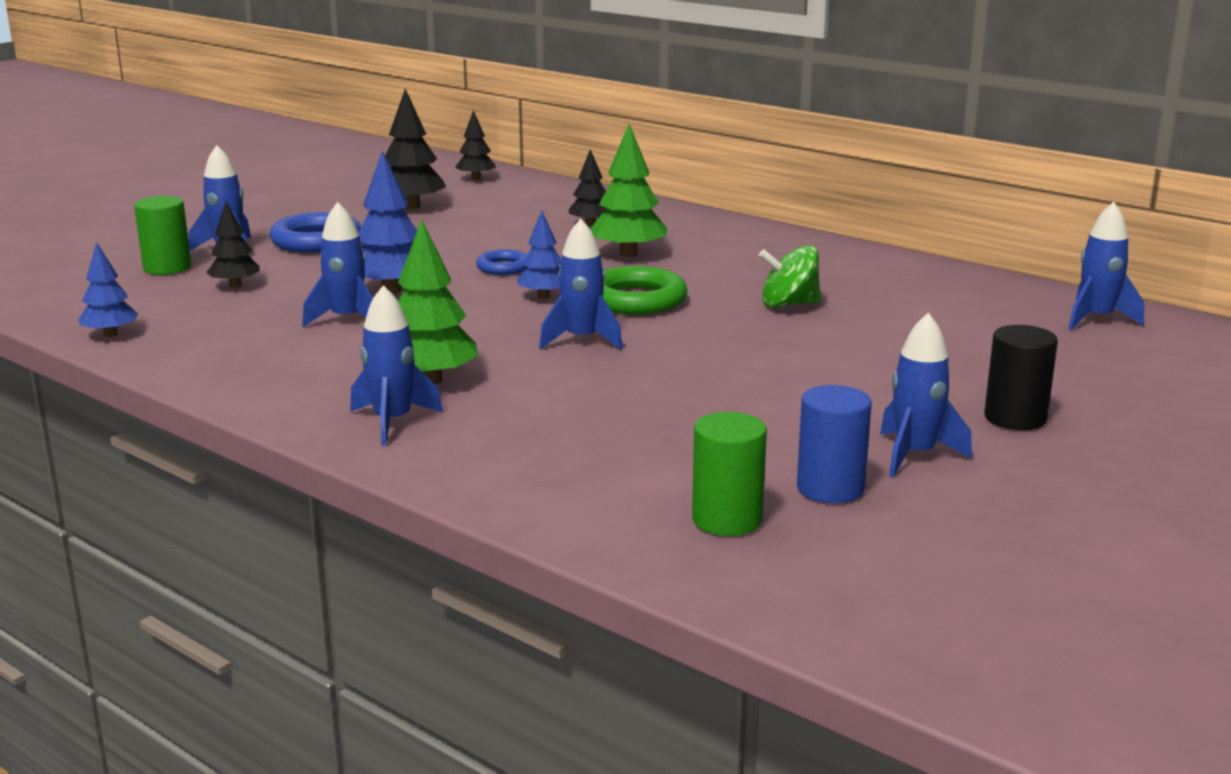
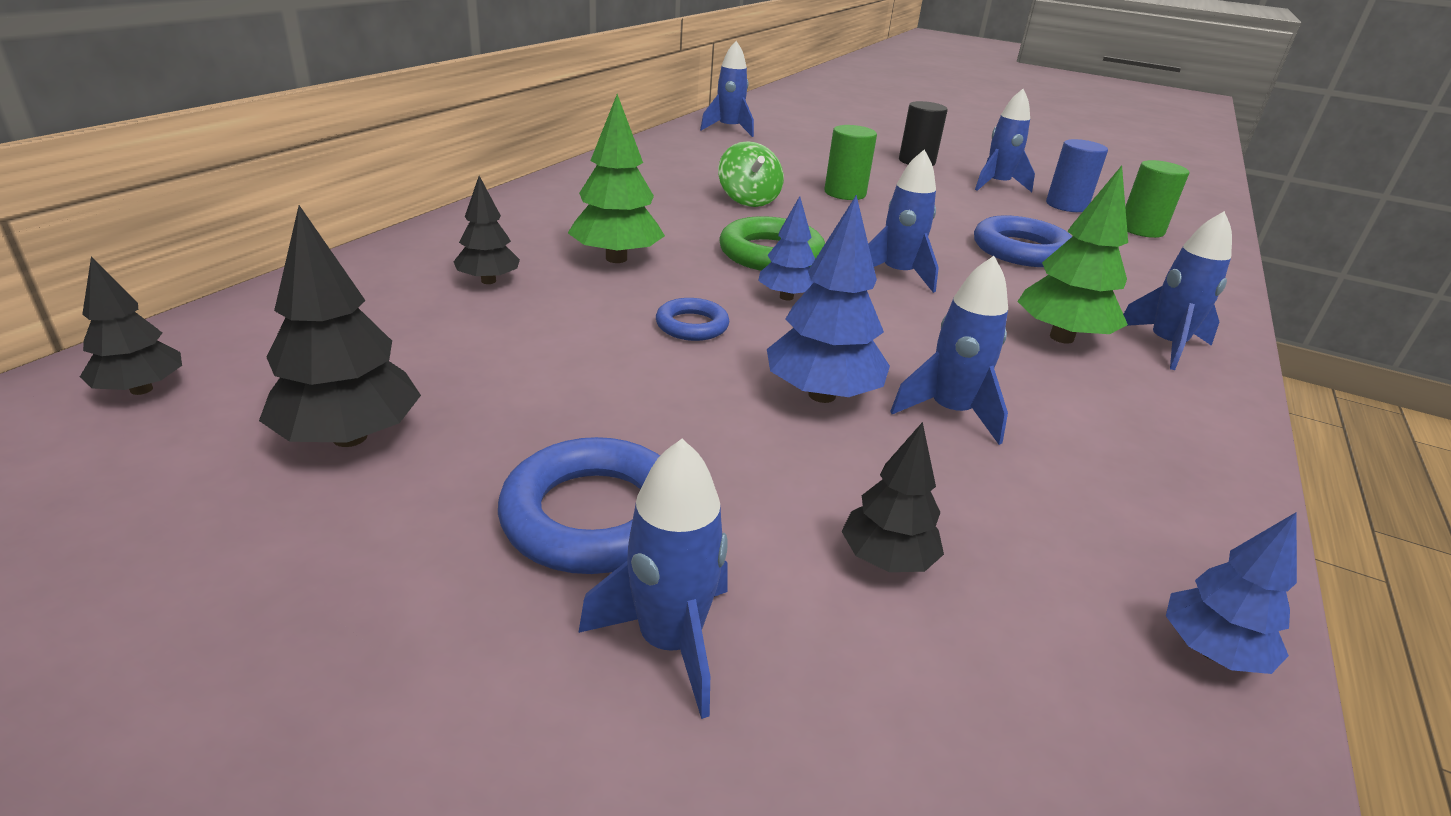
camera: 105 degrees left, 10 degrees up
green cylinder [134,196,191,275] -> green cylinder moved to [825,125,877,200]
none -> blue ring [974,215,1072,267]

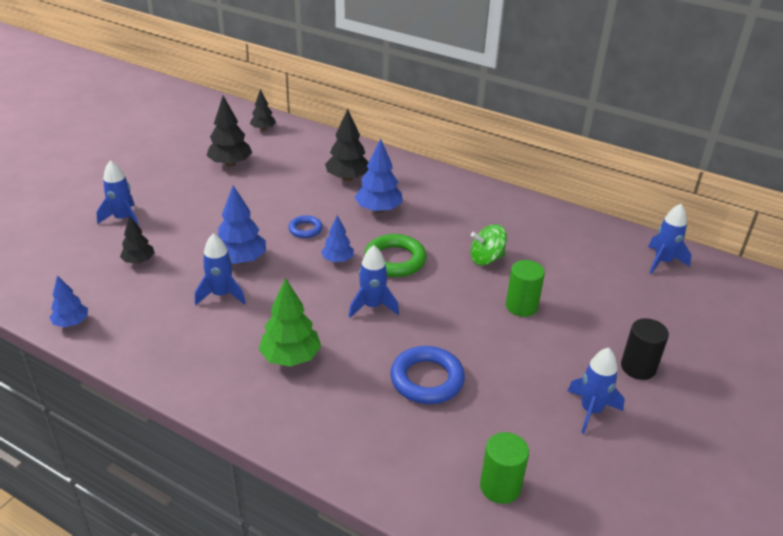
camera: 95 degrees right, 5 degrees up
black tree [453,176,520,284] -> black tree [325,109,369,181], size x1.60
blue ring [498,437,660,574] -> none
green tree [568,94,665,263] -> blue tree [355,138,403,213]
blue cylinder [1046,139,1108,212] -> none
blue rocket [1123,211,1232,370] -> none

